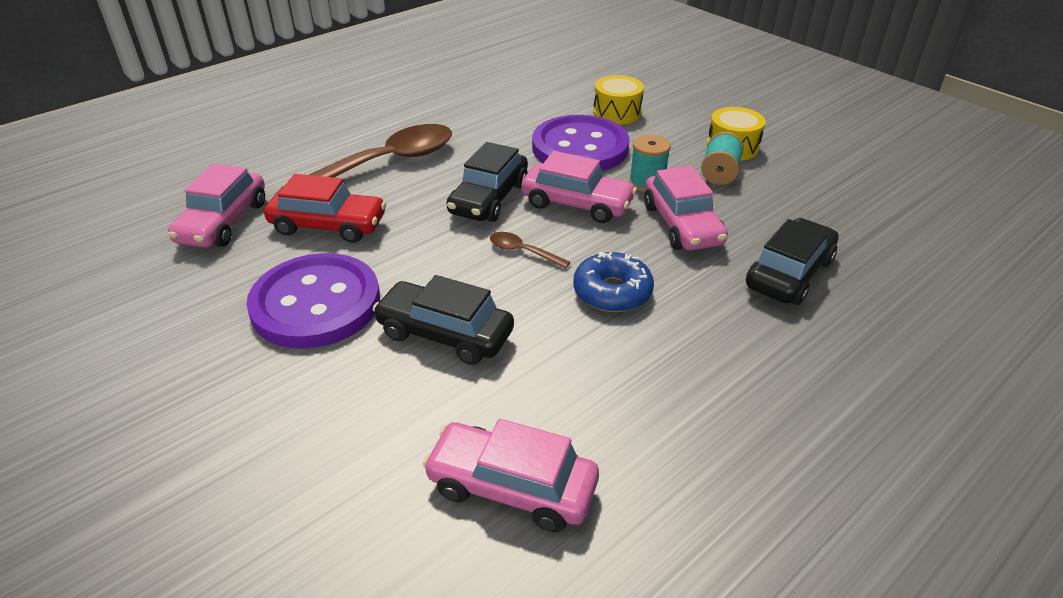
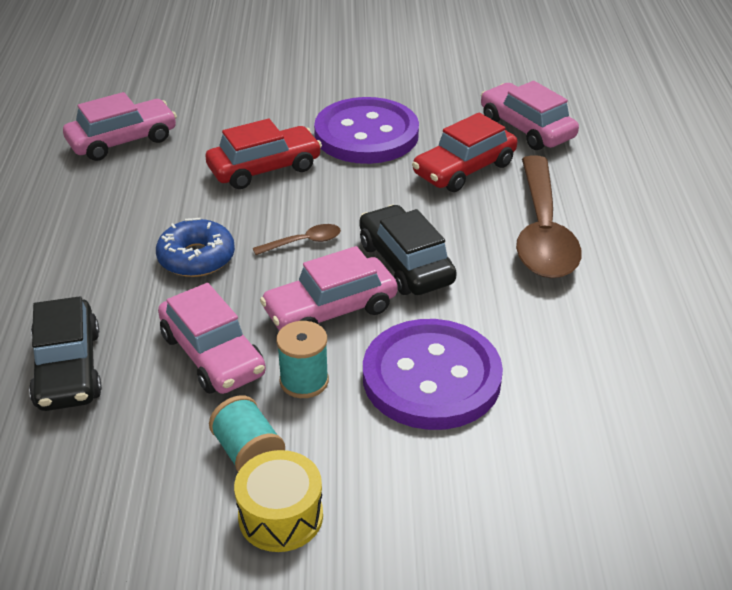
camera: 130 degrees right, 0 degrees up
black car [373,275,514,365] -> red car [205,119,322,189]
yellow drum [593,75,644,125] -> none
pink car [644,166,728,250] -> pink car turned 150 degrees counterclockwise [158,283,266,394]

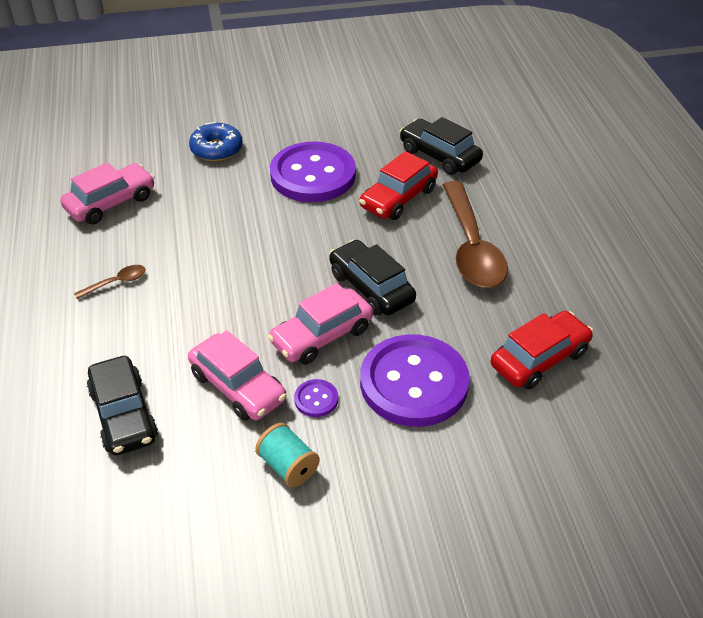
camera: 10 degrees left, 5 degrees up
blue donut [156,218,235,277] -> blue donut moved to [189,122,243,161]
red car [205,119,322,189] -> red car moved to [490,311,593,389]
yellow drum [234,450,323,552] -> none
brown spoon [253,224,341,255] -> brown spoon moved to [74,265,146,299]
turquoise spool [276,321,329,398] -> purple button [294,379,338,417]
pink car [481,81,579,150] -> black car [400,117,483,175]

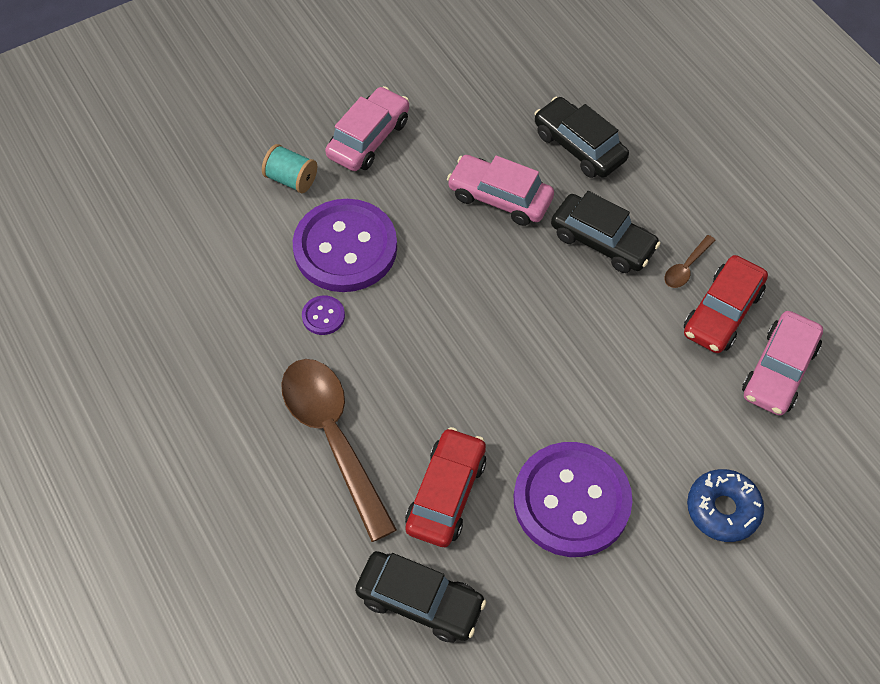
camera: 160 degrees right, 15 degrees up
turquoise spool [255,423,320,487] -> turquoise spool moved to [262,144,317,193]
pink car [268,283,373,365] -> pink car moved to [325,86,409,171]
purple button [294,379,338,417] -> purple button moved to [302,296,345,335]
black car [329,240,416,316] -> black car moved to [551,191,661,273]
red car [490,311,593,389] -> red car moved to [684,255,768,353]

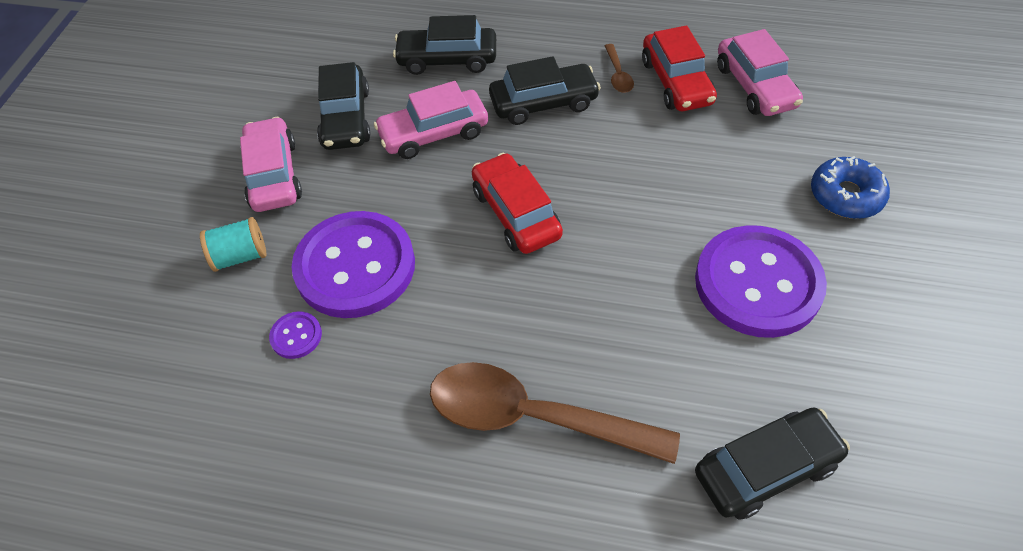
camera: 45 degrees left, 5 degrees down
purple button [302,296,345,335] -> purple button moved to [269,311,322,359]
red car [405,427,486,547] -> red car moved to [472,153,563,254]
none -> black car [317,62,371,150]

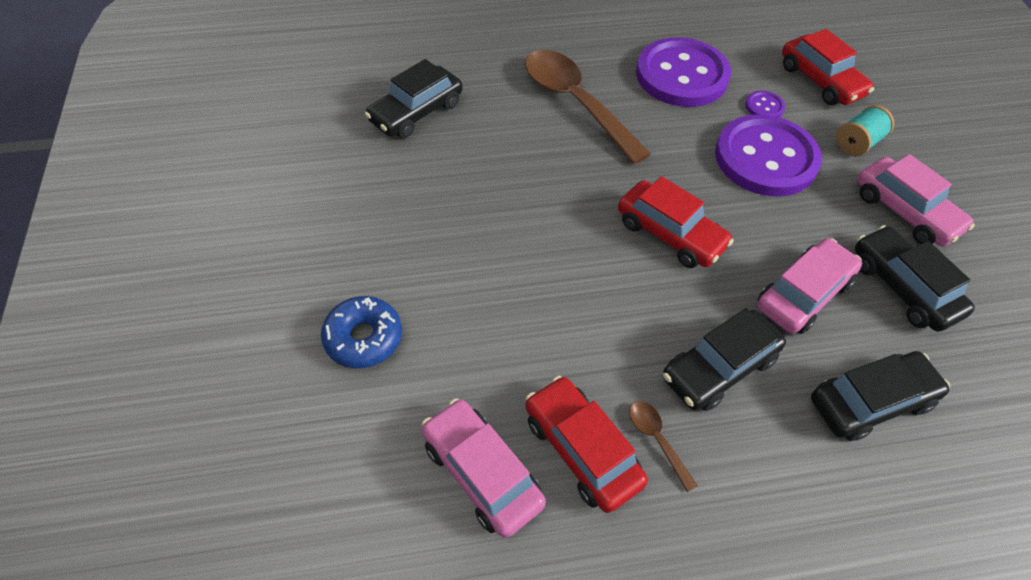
camera: 155 degrees right, 0 degrees up
brown spoon [430,362,680,464] -> brown spoon turned 120 degrees counterclockwise [525,50,651,164]
purple button [695,225,827,338] -> purple button moved to [636,37,731,107]
none -> red car [782,29,874,105]

